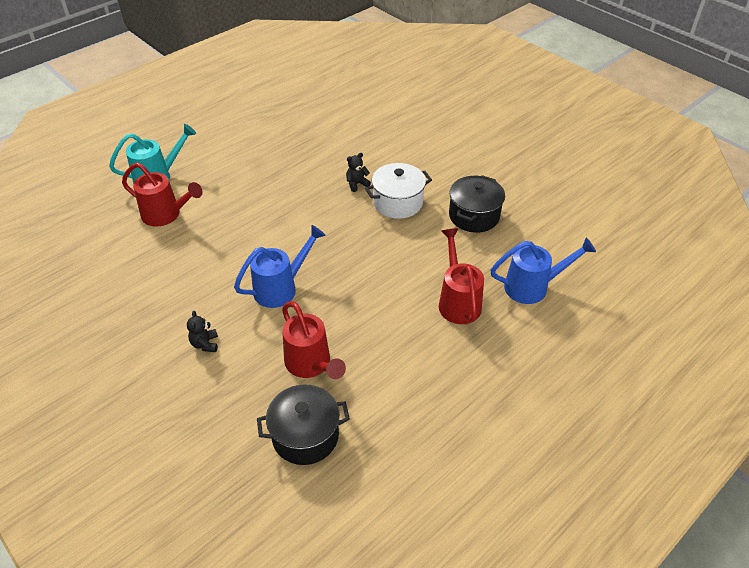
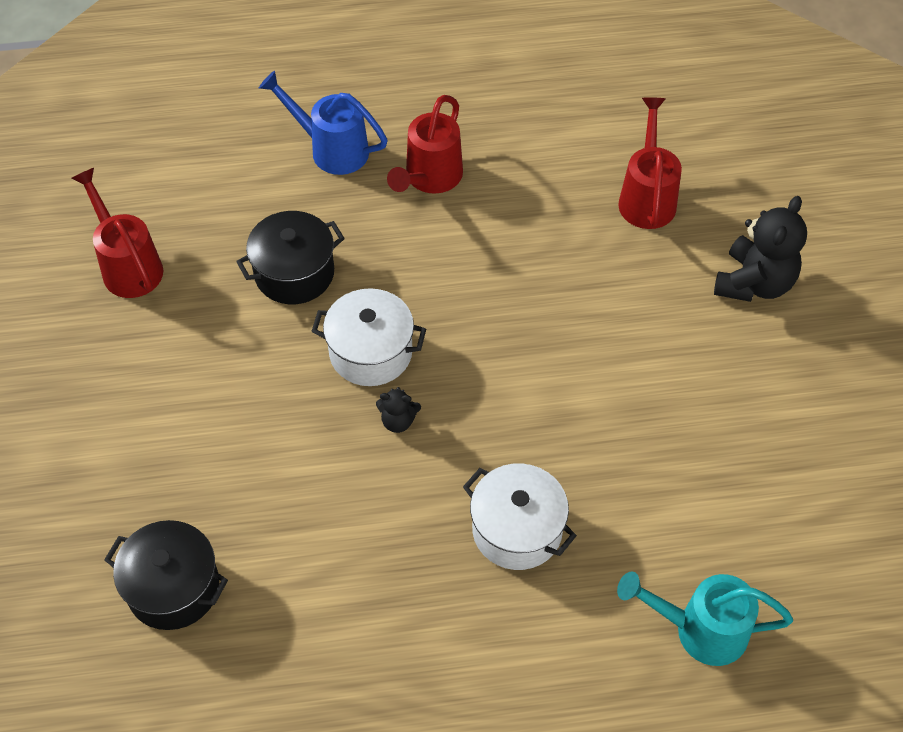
camera: 145 degrees left, 10 degrees up
red watering can [122,163,203,227] -> red watering can moved to [72,168,163,298]
black teddy bear [187,311,218,352] -> black teddy bear [714,196,807,302], size x2.06
blue watering can [234,225,326,308] -> none
black pot [257,384,350,465] -> black pot moved to [104,520,228,630]
none -> white pot [463,463,577,570]

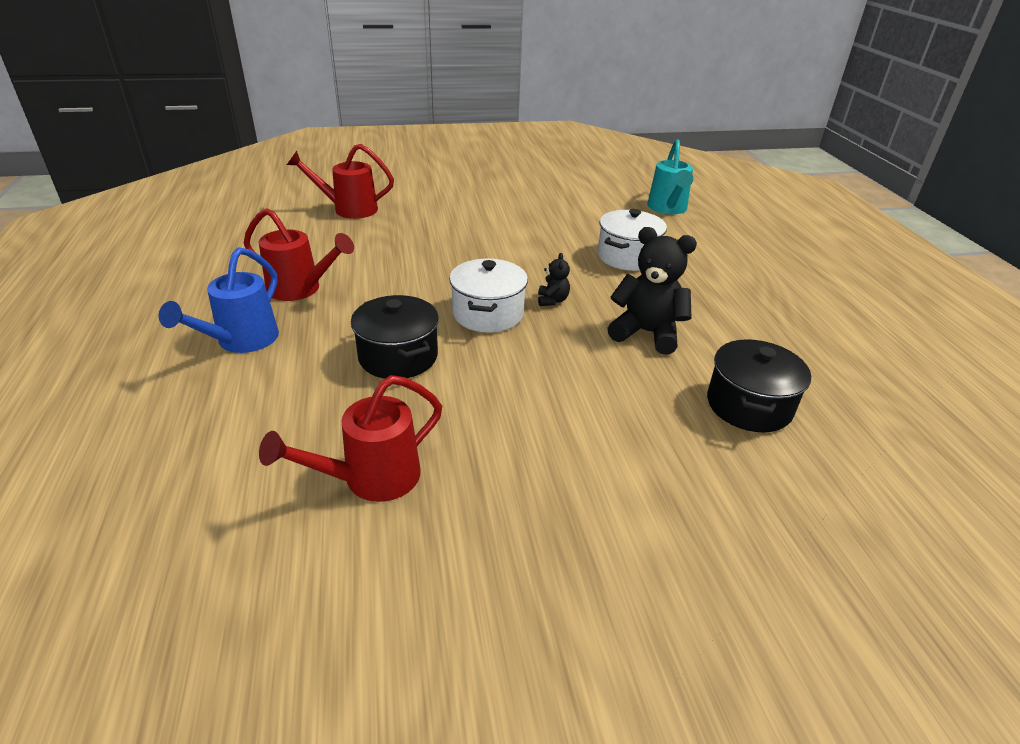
camera: 95 degrees left, 20 degrees down
black teddy bear [714,196,807,302] -> black teddy bear moved to [607,227,697,355]

